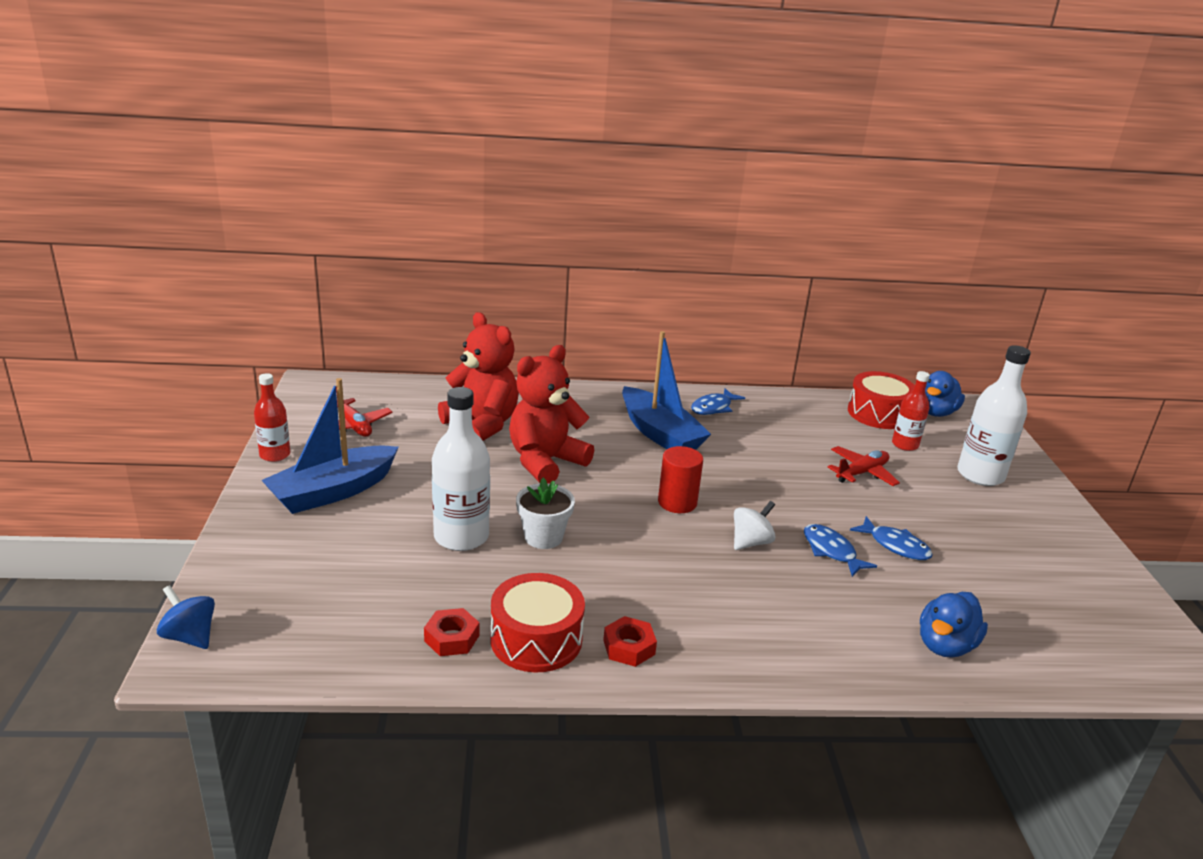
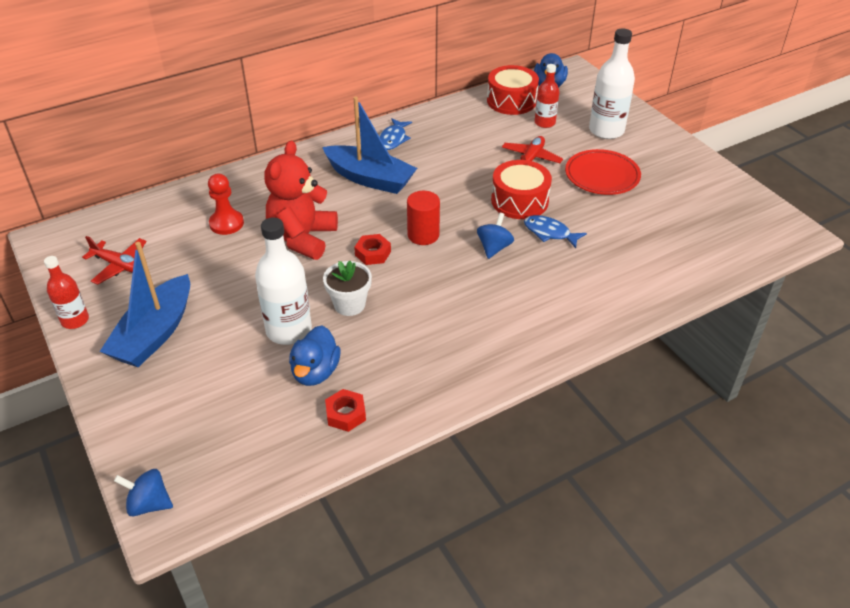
camera: 25 degrees left, 15 degrees up
red teddy bear [438,312,519,441] -> red pawn [208,174,244,235]
red drum [490,573,585,673] -> red drum moved to [491,160,552,219]
red nut [603,616,657,667] -> red nut moved to [354,234,391,265]
white spinning top [734,501,776,550] -> blue spinning top [477,213,514,259]
blue fish [850,516,933,560] -> none
blue duck [920,592,988,658] -> blue duck moved to [289,325,341,386]
none -> red plate [565,149,641,195]

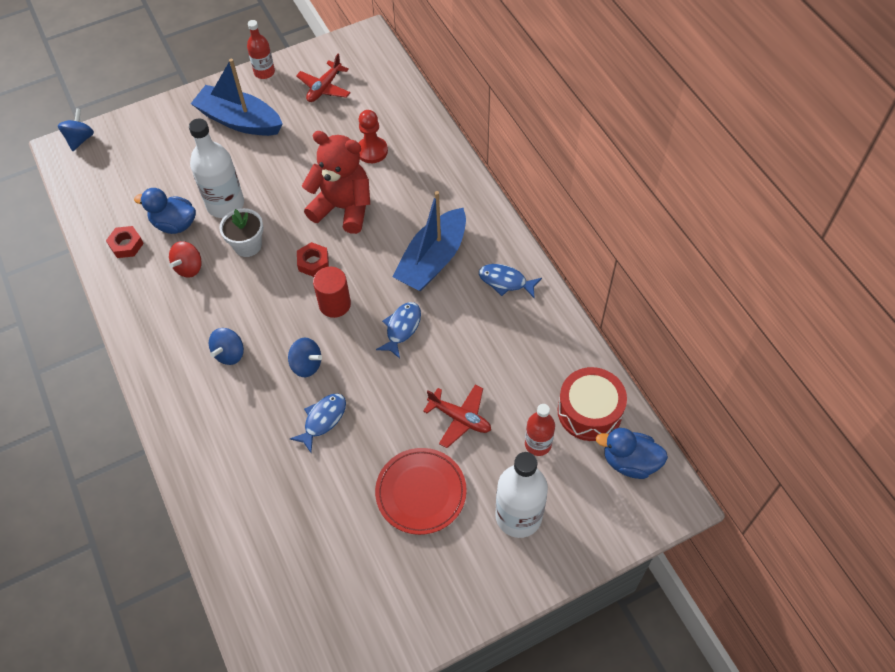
camera: 95 degrees right, 15 degrees up
red drum [491,160,552,219] -> none
none -> red spinning top [169,241,202,278]
none -> blue spinning top [209,328,244,365]
none -> blue fish [376,302,421,359]

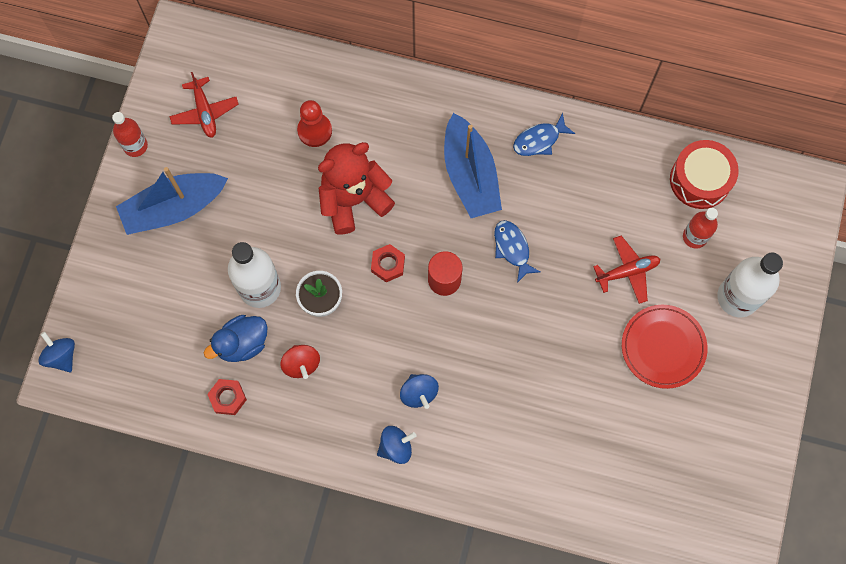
camera: 50 degrees left, 15 degrees up
blue spinning top [288,338,322,377] -> blue spinning top moved to [377,426,416,464]
blue fish [290,393,346,453] -> none
blue duck [596,428,668,479] -> none

